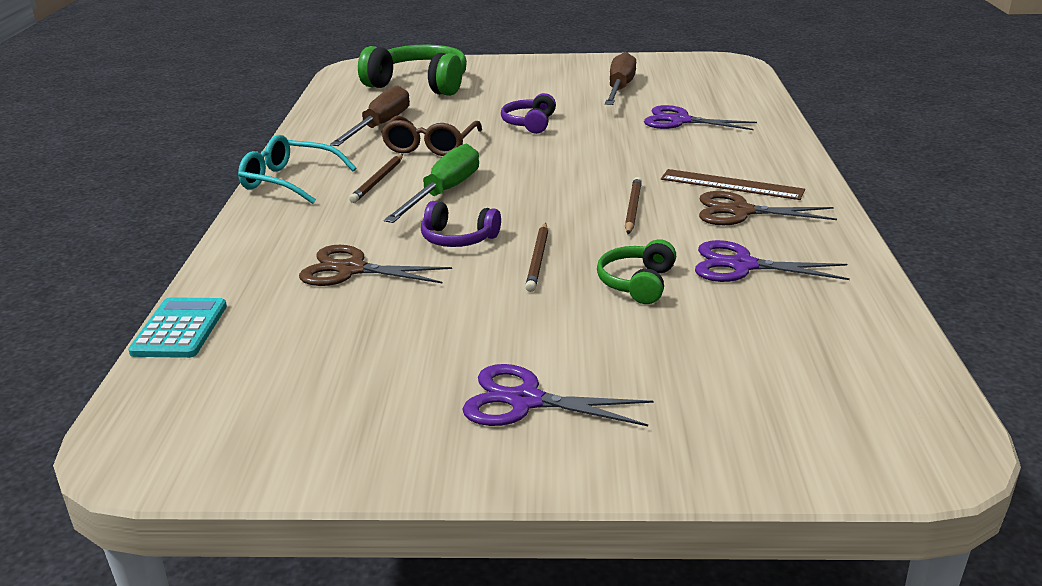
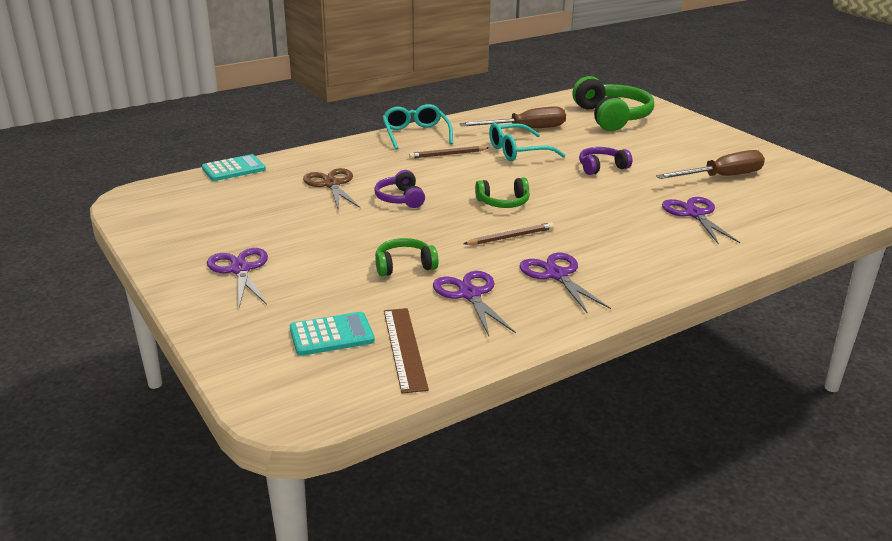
camera: 55 degrees right, 0 degrees up
brown glasses [381,116,482,156] -> turquoise glasses [489,123,565,161]
green screwdriver [384,144,479,223] -> none
brown pencil [525,223,548,292] -> none
brown ruler [661,169,805,200] -> brown ruler moved to [384,308,429,394]
brown scissors [699,191,837,225] -> purple scissors [519,253,611,314]
none -> turquoise calculator [290,312,375,356]
none -> green headphones [475,178,530,208]

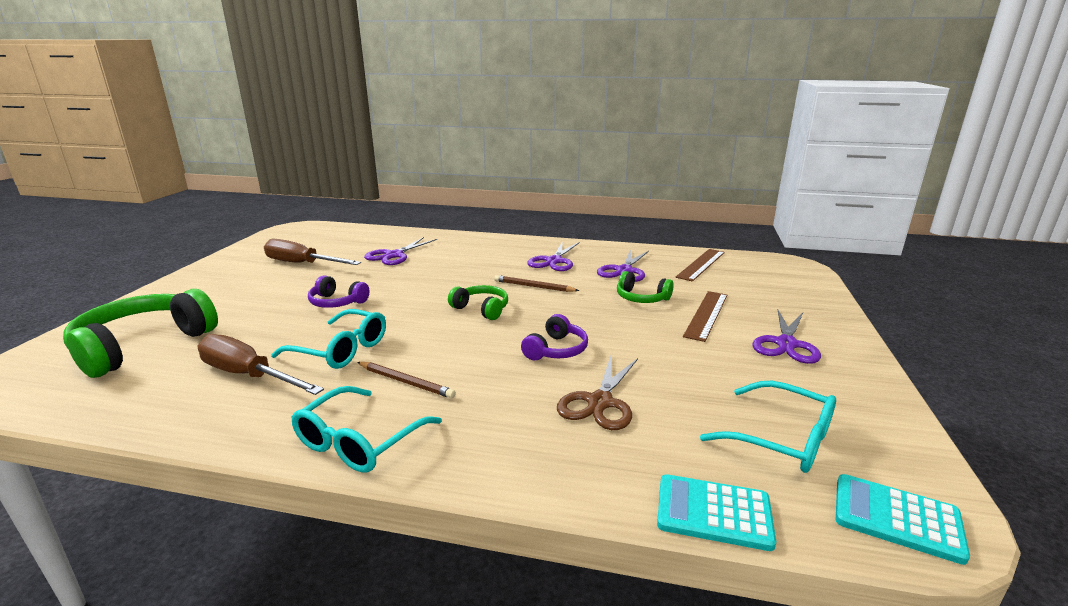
camera: 135 degrees left, 5 degrees down
turquoise calculator [290,312,375,356] -> turquoise calculator moved to [836,474,970,565]
none -> brown ruler [683,291,727,342]
none -> turquoise glasses [700,381,836,473]

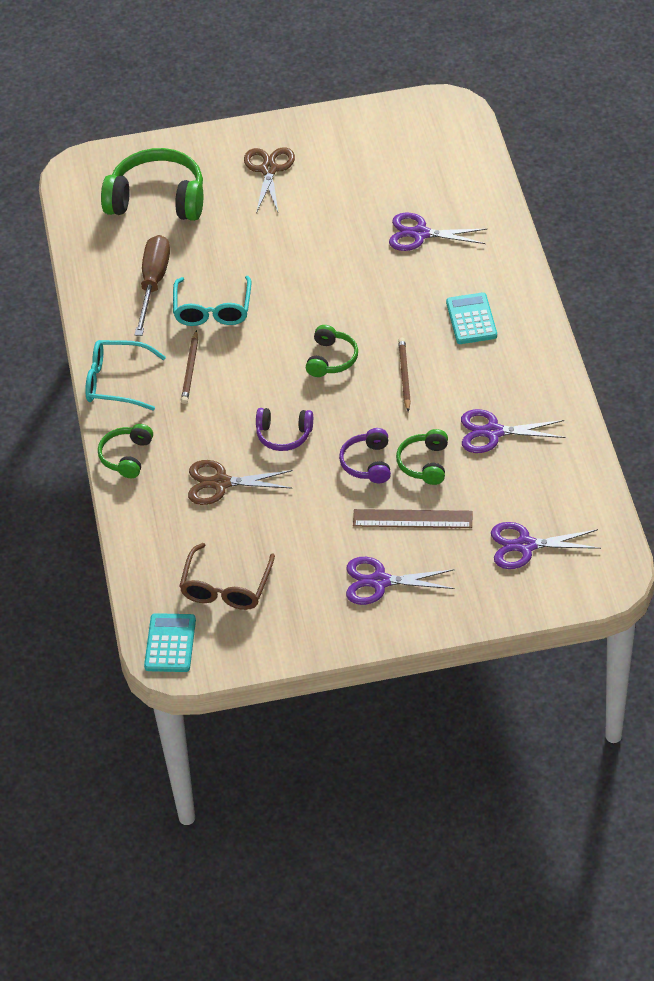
camera: 70 degrees right, 25 degrees up
brown screwdriver [264,238,361,265] -> none
purple headphones [308,276,370,308] -> purple headphones moved to [339,428,391,483]
purple scissors [527,241,579,271] -> purple scissors moved to [491,522,601,569]
turquoise calculator [657,474,776,551] -> turquoise calculator moved to [446,292,497,344]
brown ruler [676,249,725,282] -> none
turquoise glasses [700,381,836,473] -> brown glasses [179,543,275,610]
none -> green headphones [98,424,153,478]
none -> brown scissors [244,147,295,213]

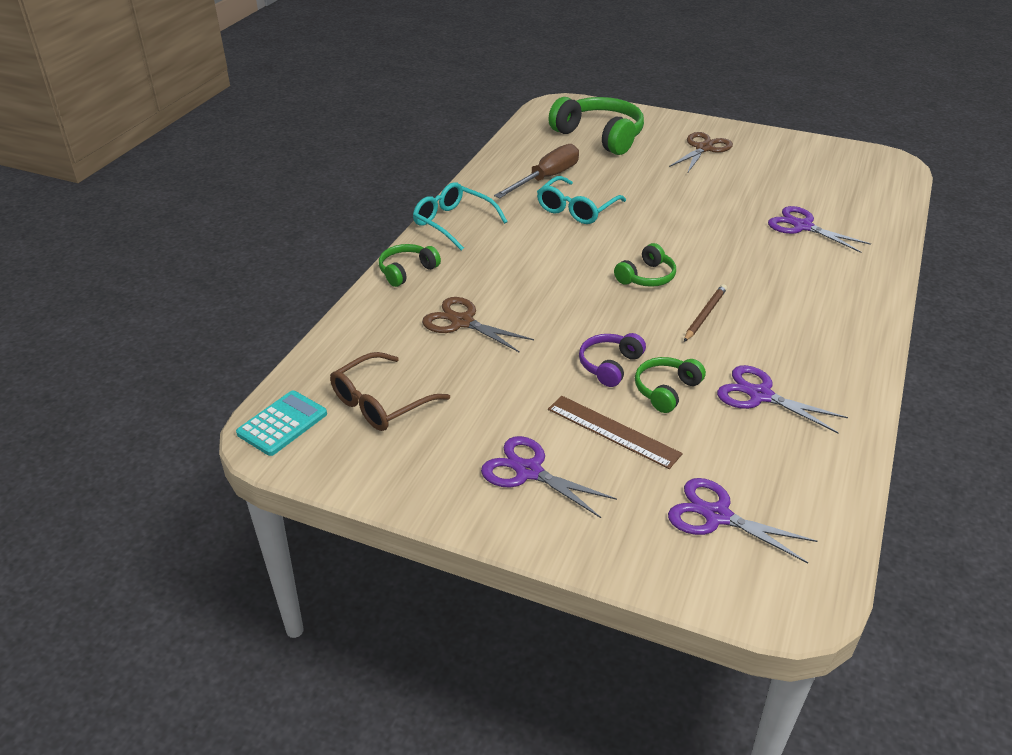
camera: 30 degrees right, 10 degrees down
brown pencil [181,330,198,404] -> none
purple headphones [256,408,313,451] -> none
turquoise calculator [446,292,497,344] -> none

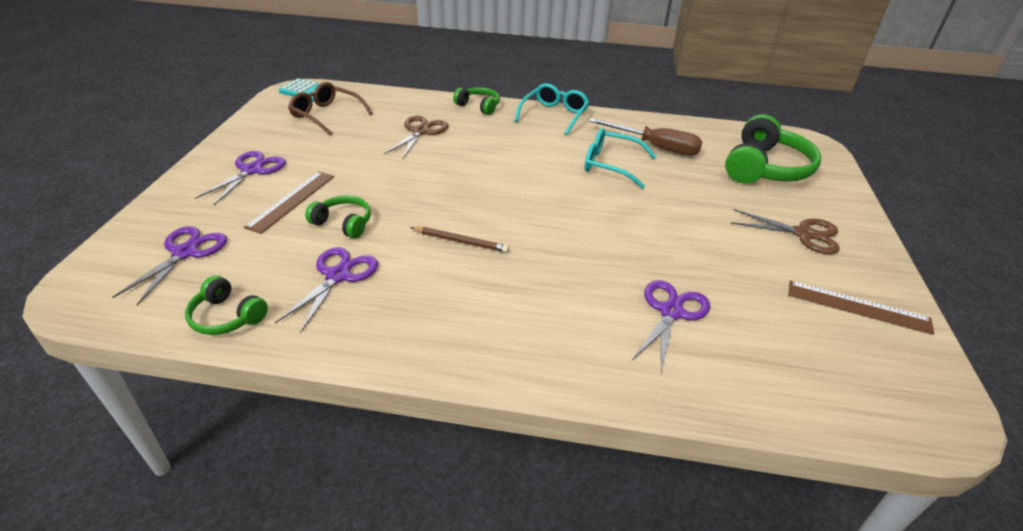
camera: 75 degrees right, 0 degrees up
purple headphones [579,333,646,387] -> none
green headphones [614,243,676,287] -> green headphones moved to [185,276,268,335]
none -> brown ruler [788,280,934,335]

